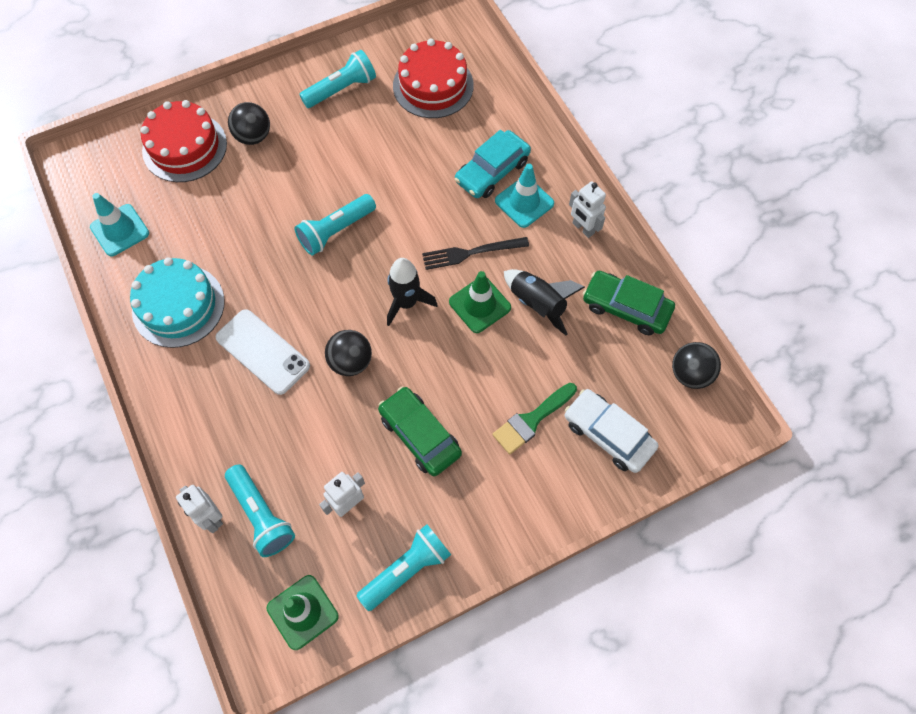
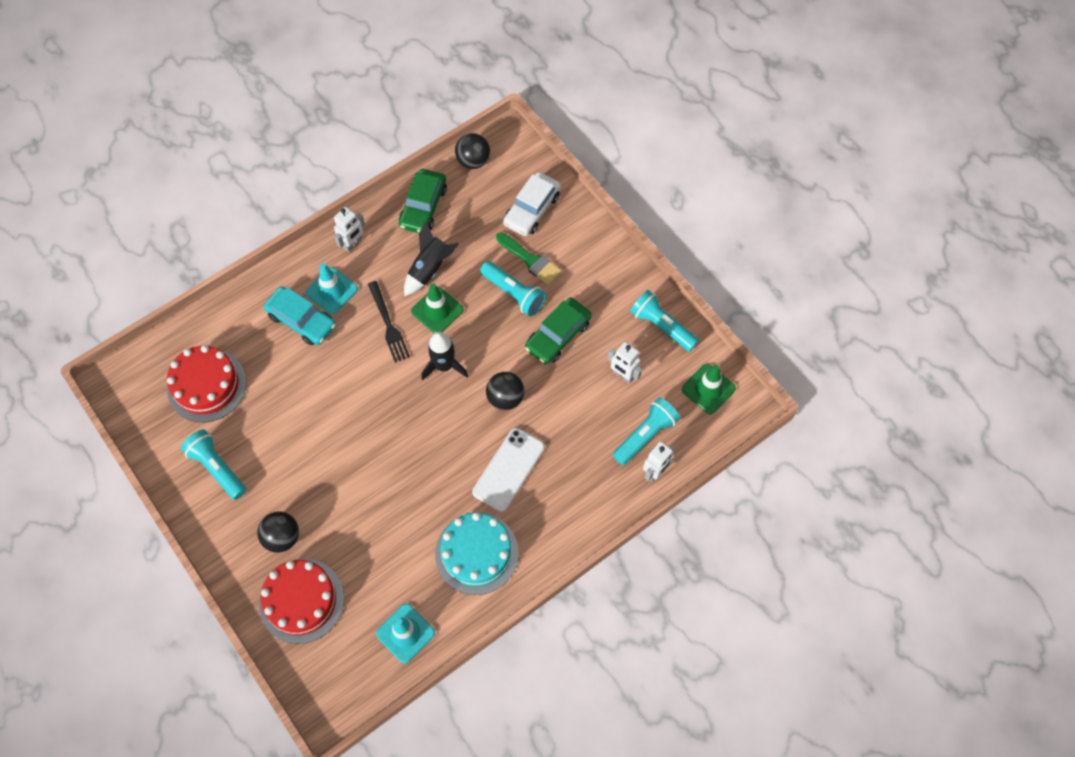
camera: 100 degrees left, 0 degrees up
turquoise flashlight [294,194,376,256] -> turquoise flashlight moved to [480,261,546,317]

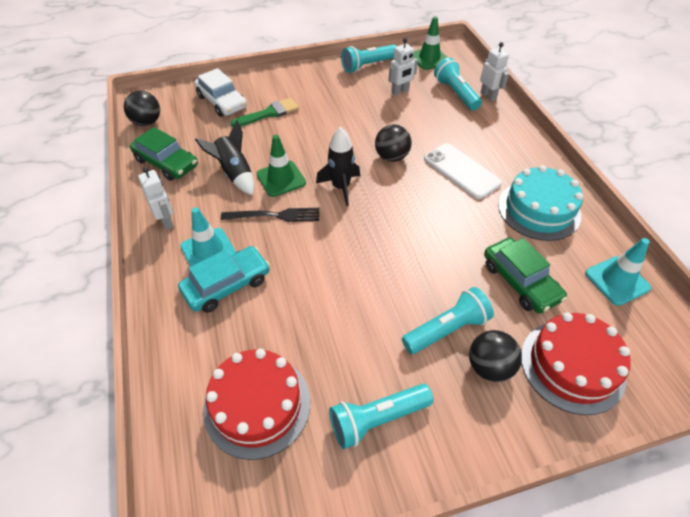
camera: 70 degrees left, 15 degrees down
turquoise flashlight [480,261,546,317] -> turquoise flashlight moved to [402,287,494,354]
green car [525,298,592,364] -> green car moved to [484,238,567,314]

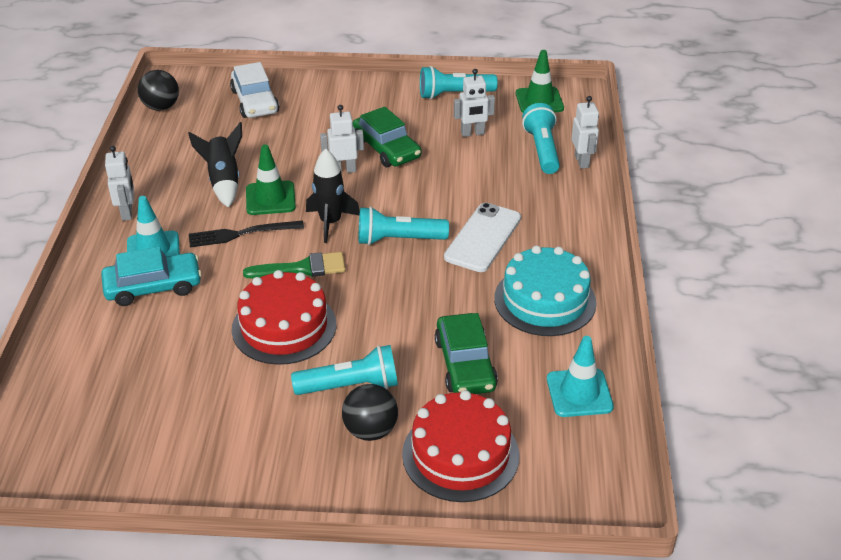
camera: 20 degrees right, 10 degrees down
green car [130,127,198,181] -> green car moved to [353,107,421,167]
red cake [203,349,310,460] -> red cake moved to [232,270,336,365]
black fork [221,208,319,222] -> black fork turned 150 degrees clockwise [189,220,304,247]
green brush [231,98,299,127] -> green brush moved to [243,252,346,279]
turquoise flashlight [329,384,434,449] -> turquoise flashlight moved to [359,207,449,245]
black ball [375,124,411,162] -> none
white phone [424,143,502,199] -> white phone turned 45 degrees clockwise [444,203,521,272]
none -> white robot [320,105,364,173]

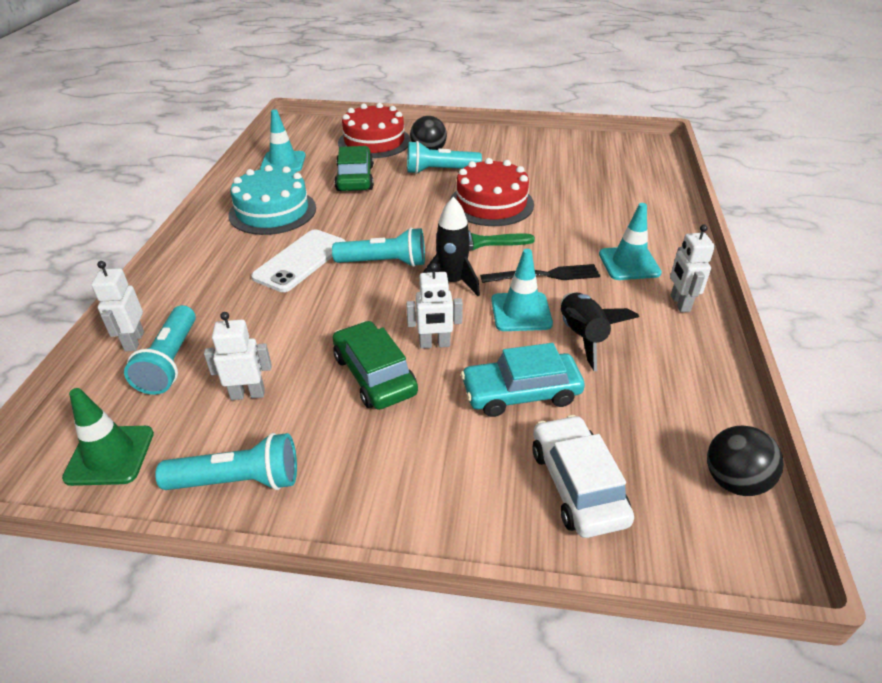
camera: 175 degrees left, 0 degrees up
turquoise car [101,247,202,306] -> turquoise car moved to [461,343,585,417]
green traffic cone [246,144,296,215] -> turquoise traffic cone [491,249,553,331]

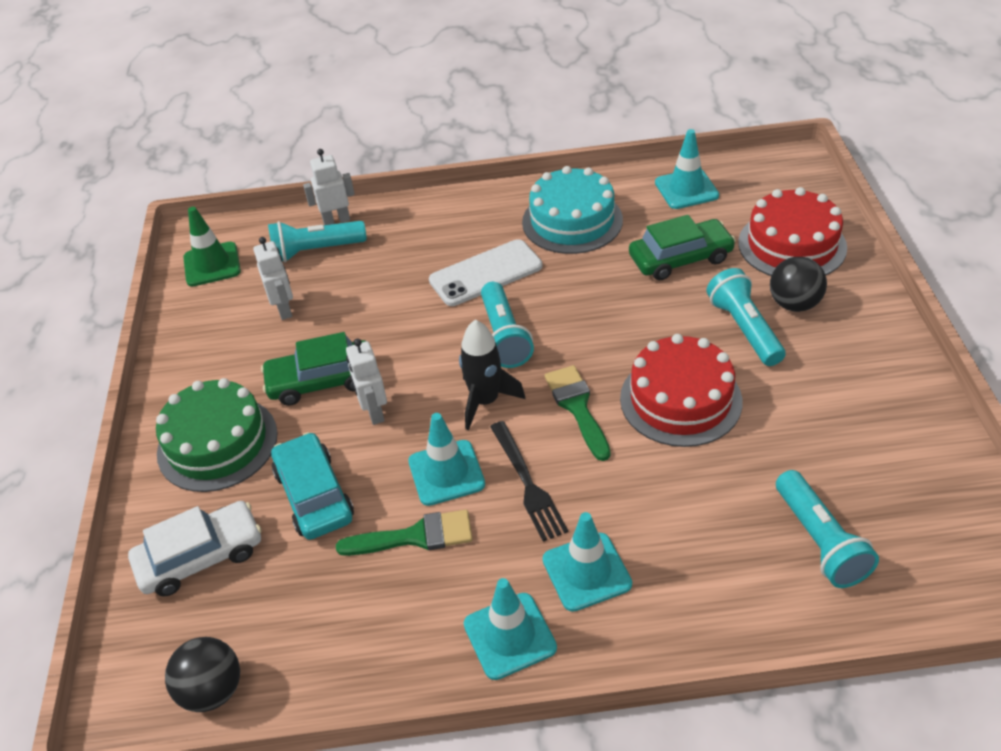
camera: 80 degrees right, 5 degrees up
turquoise flashlight [155,433,297,490] -> turquoise flashlight moved to [776,470,879,588]
white phone [251,229,345,292] -> white phone turned 45 degrees counterclockwise [429,239,542,306]
green car [333,321,418,410] -> green car turned 150 degrees counterclockwise [261,332,366,406]
black rocket [561,293,639,371] -> green brush [336,509,473,556]
white robot [670,225,715,312] -> turquoise traffic cone [464,578,557,680]
none -> green cake [156,378,278,492]

